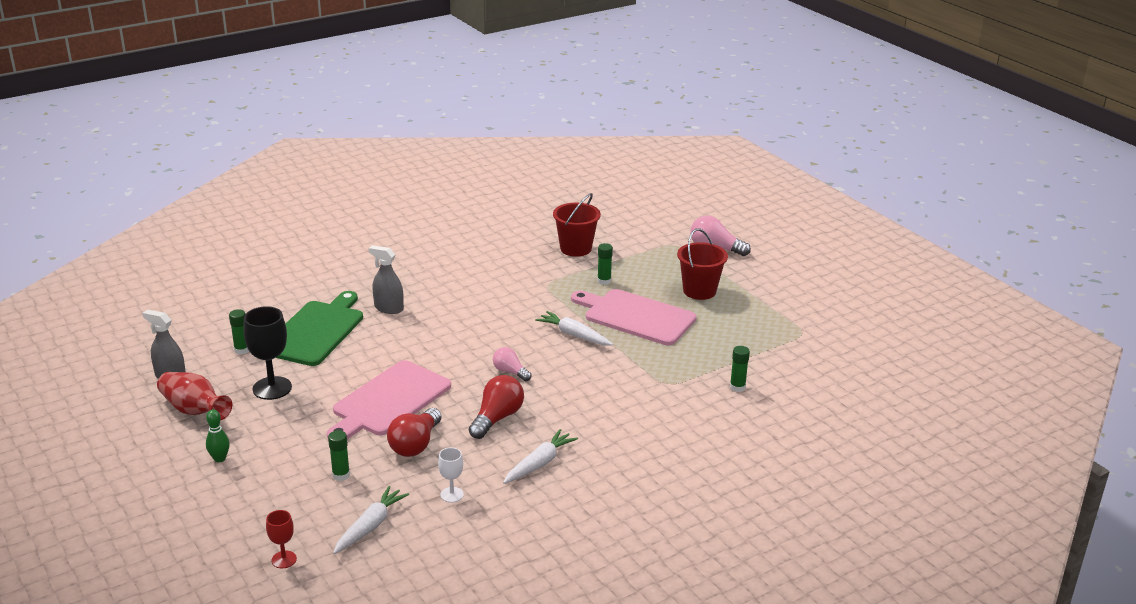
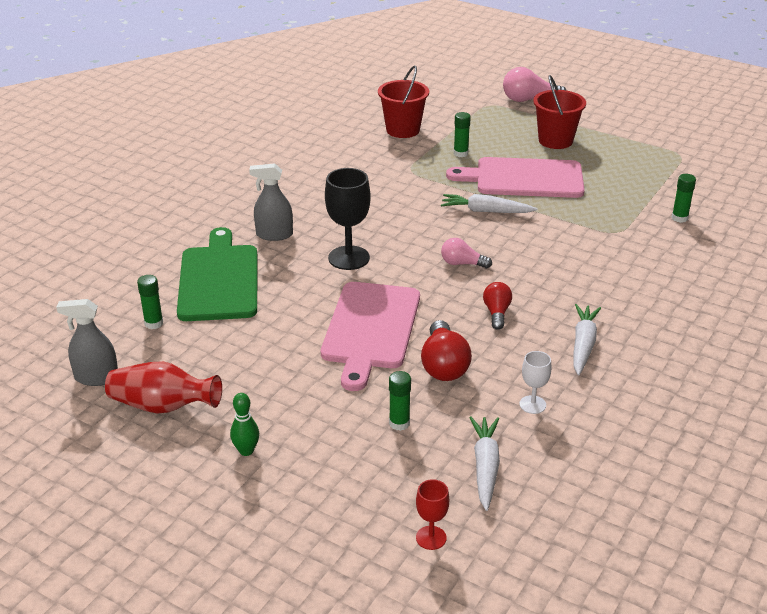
camera: 25 degrees left, 5 degrees up
black goblet [243,306,292,400] -> black goblet moved to [325,168,371,270]
red light bulb [469,375,524,439] -> red light bulb [483,282,512,330], size x0.63

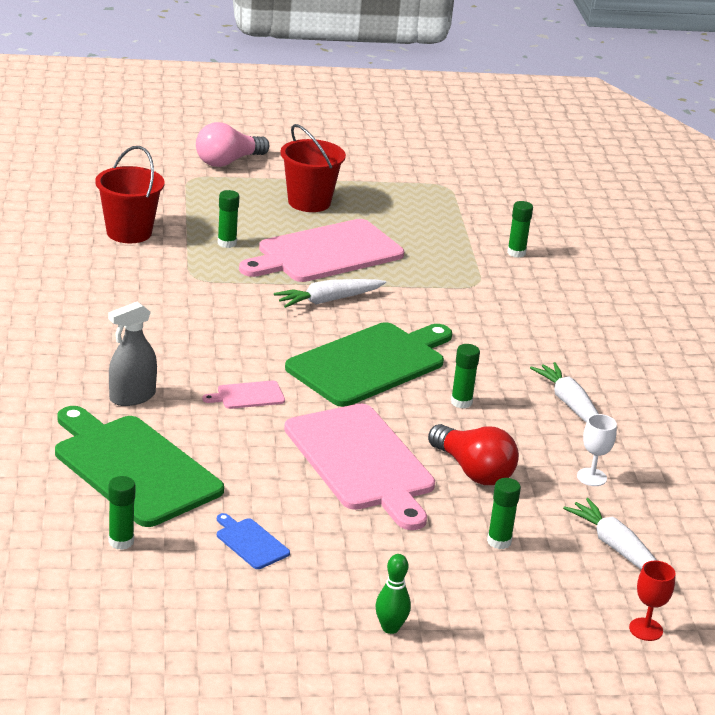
camera: 40 degrees left, 5 degrees down
grey spray bottle [56,299,118,386] -> none
red vase [105,362,222,414] -> none
black goblet [325,168,371,270] -> pink cutting board [202,380,285,409]
pink light bulb [441,238,492,268] -> green cutting board [285,322,452,407]
red light bulb [483,282,512,330] -> green glue stick [451,344,480,409]
none -> blue cutting board [217,513,290,569]

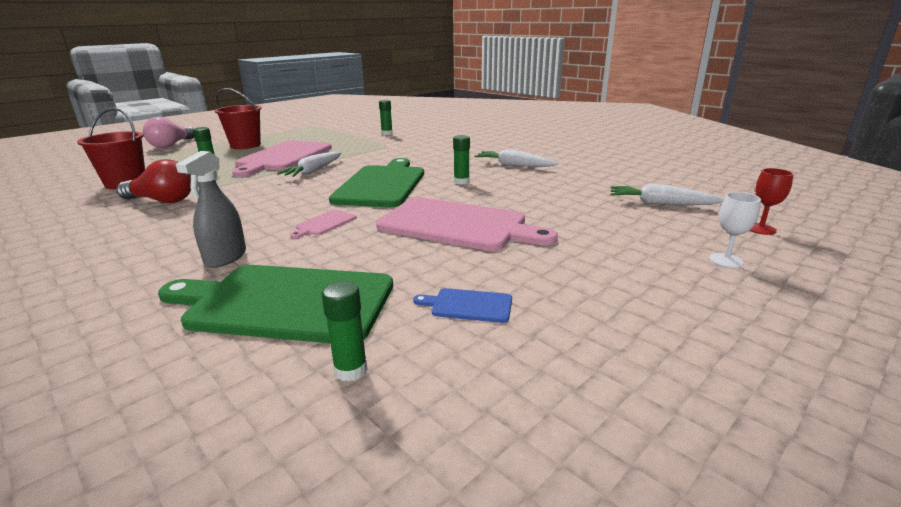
camera: 35 degrees left, 5 degrees down
green bowling pin [375,554,411,634] -> none
red light bulb [428,424,519,485] -> red light bulb moved to [117,159,191,203]
green glue stick [487,478,521,549] -> none
white goblet [577,414,617,486] -> white goblet moved to [709,192,761,268]

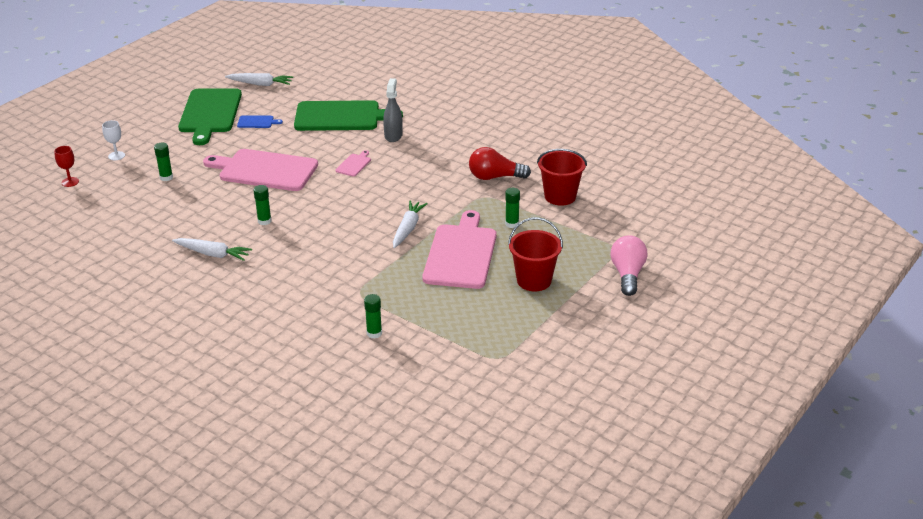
camera: 170 degrees right, 10 degrees up
green glue stick [321,281,368,382] -> green glue stick moved to [154,143,173,181]
green cutting board [329,158,424,207] -> green cutting board moved to [178,88,242,145]
white carrot [610,183,724,205] -> white carrot moved to [225,73,293,86]

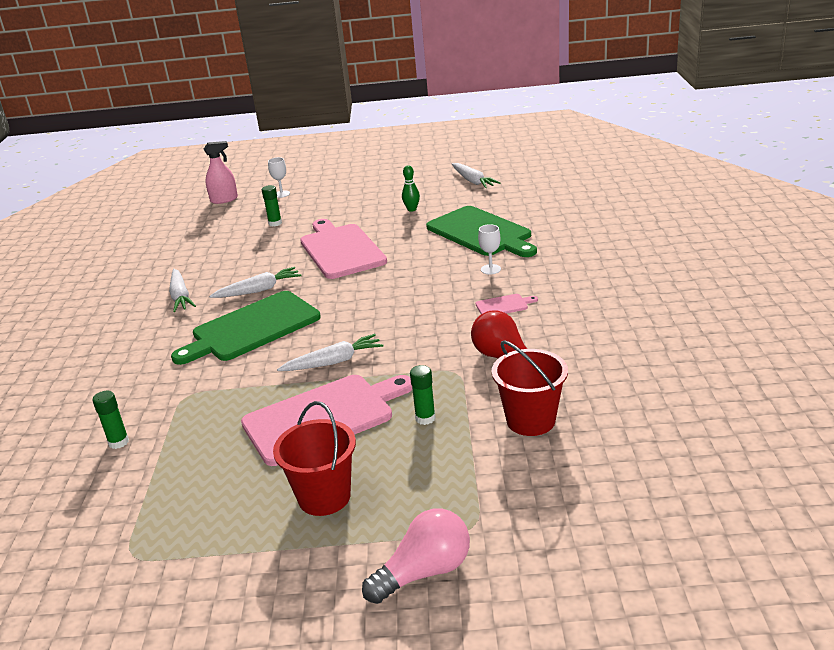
camera: 55 degrees right, 5 degrees down
red goblet [54,146,79,187] -> pink spray bottle [204,141,238,204]
green cutting board [178,88,242,145] -> green cutting board moved to [171,291,321,365]
blue cutting board [237,115,283,128] -> green bowling pin [402,165,420,212]
green glue stick [253,185,271,225] -> white carrot [209,267,301,298]
pink cutting board [336,150,371,177] -> pink cutting board moved to [476,294,538,314]
grey spray bottle [383,78,403,142] -> white goblet [478,224,501,275]

